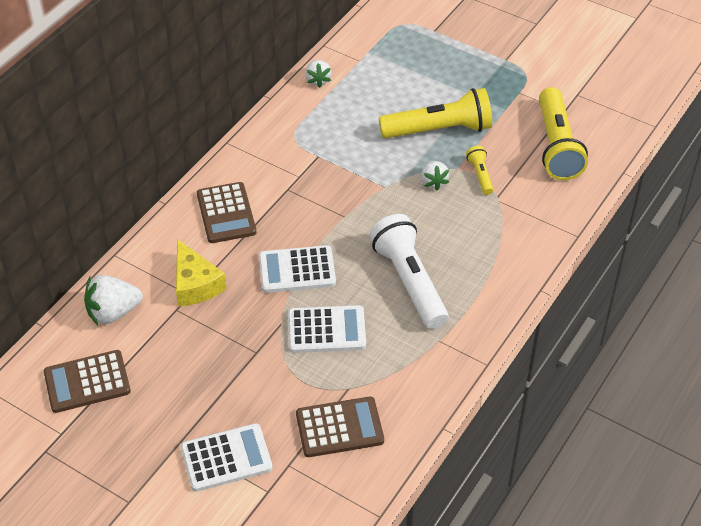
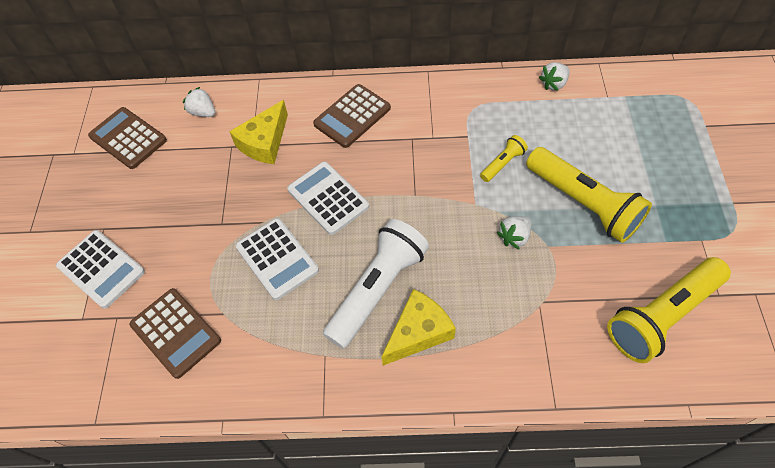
camera: 60 degrees right, 10 degrees up
white strawberry [84,275,143,325] -> white strawberry [183,87,215,117], size x0.63
yellow flashlight [466,146,493,195] -> yellow flashlight moved to [480,135,528,182]
none -> yellow cheese [381,289,456,366]

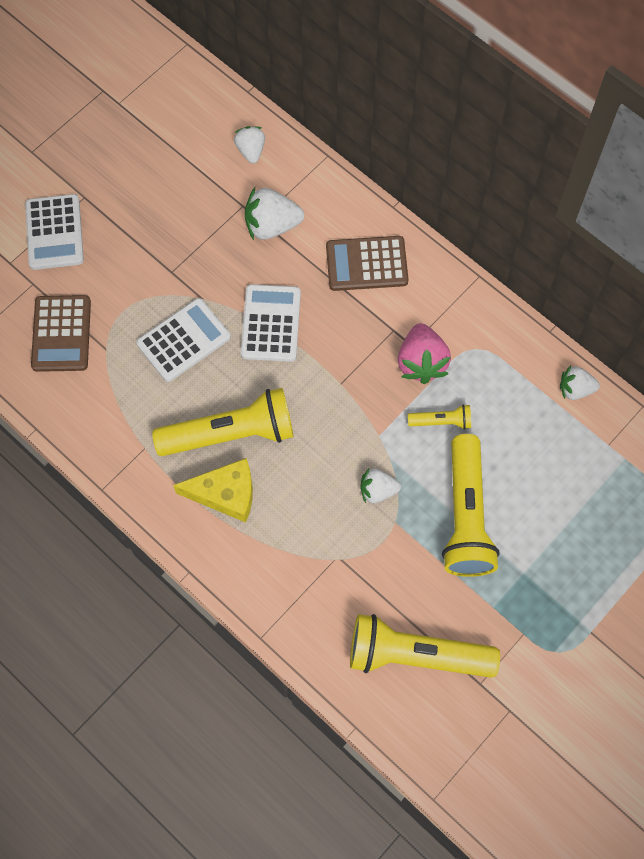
camera: 40 degrees right, 10 degrees up
brown calculator [88,107,167,169] -> none
yellow cheese [229,100,288,164] -> white strawberry [245,187,304,240]
white calculator [235,218,319,300] -> white calculator turned 135 degrees counterclockwise [136,298,231,382]
white flashlight [323,219,429,349] -> yellow flashlight [152,388,294,456]
none -> pink strawberry [398,323,451,384]

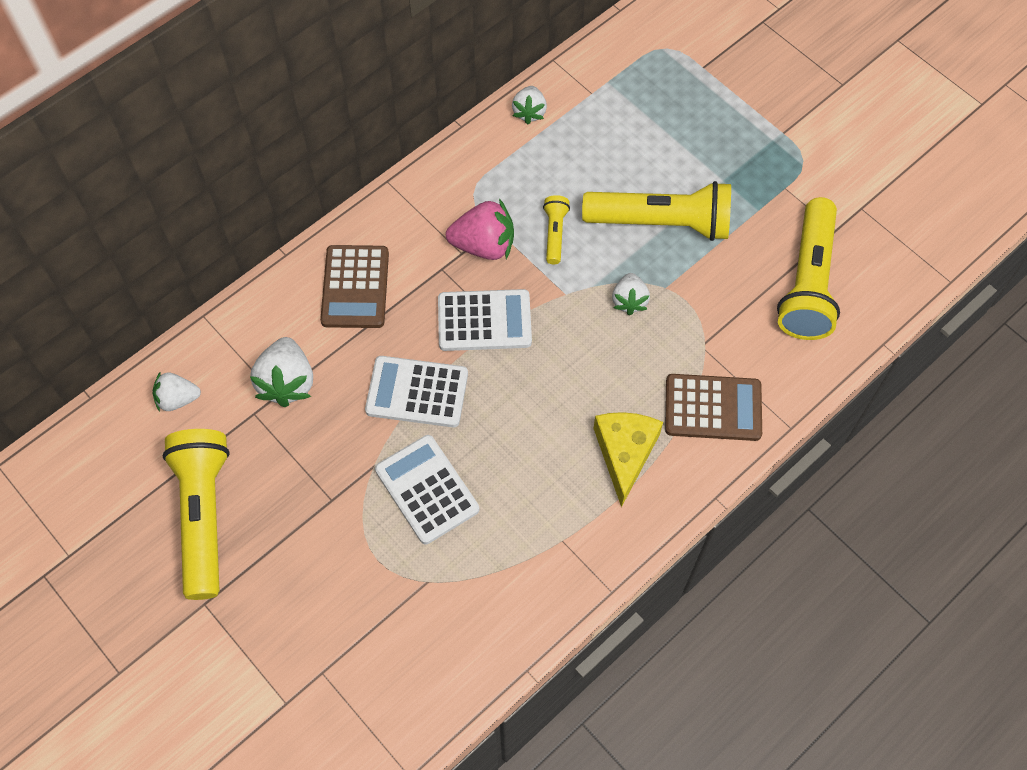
camera: 85 degrees left, 5 degrees down
white calculator [25,194,84,270] -> white calculator moved to [438,289,532,351]
brown calculator [31,295,91,372] -> brown calculator moved to [665,374,762,441]
yellow flashlight [152,388,294,456] -> yellow flashlight moved to [163,429,230,600]

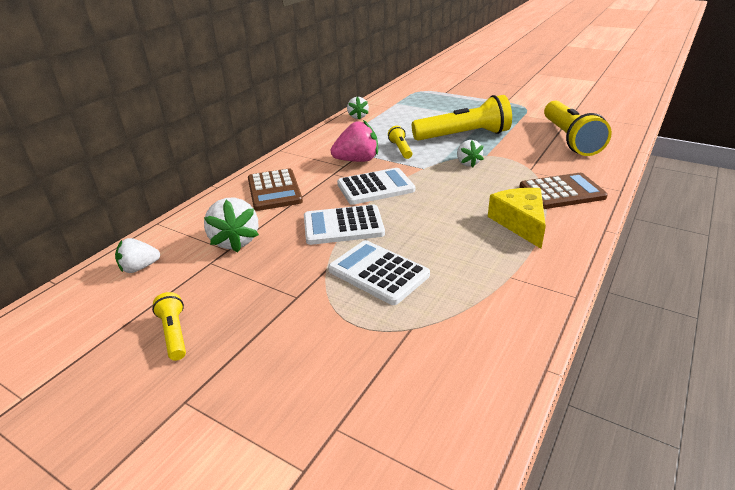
camera: 15 degrees left, 30 degrees down
yellow flashlight [163,429,230,600] -> yellow flashlight [152,292,186,361], size x0.46

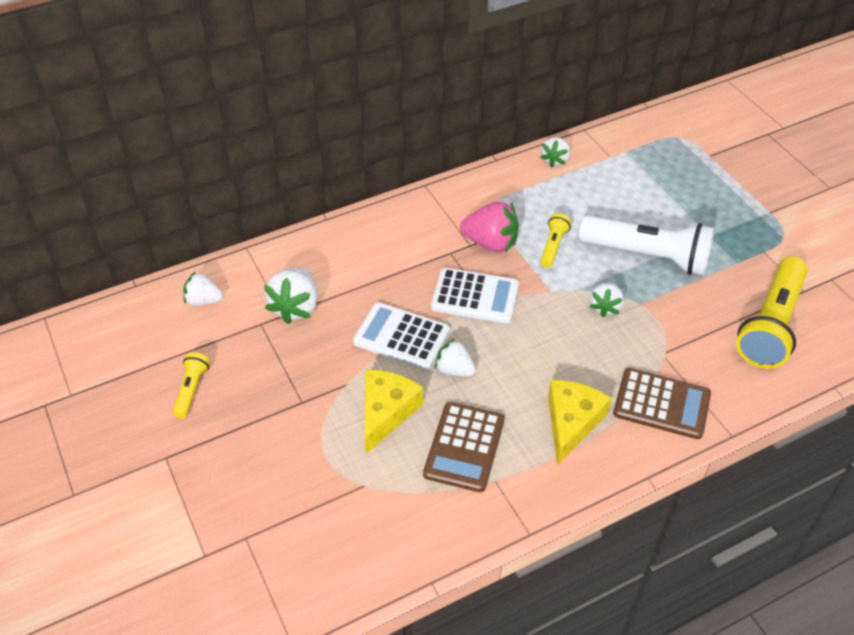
camera: 30 degrees right, 15 degrees up
brown calculator [248,168,303,211] -> brown calculator moved to [423,402,504,492]
white calculator [328,240,430,305] -> yellow cheese [365,369,423,454]
yellow flashlight [412,95,512,141] -> white flashlight [579,216,714,275]
none -> white strawberry [435,339,476,376]

